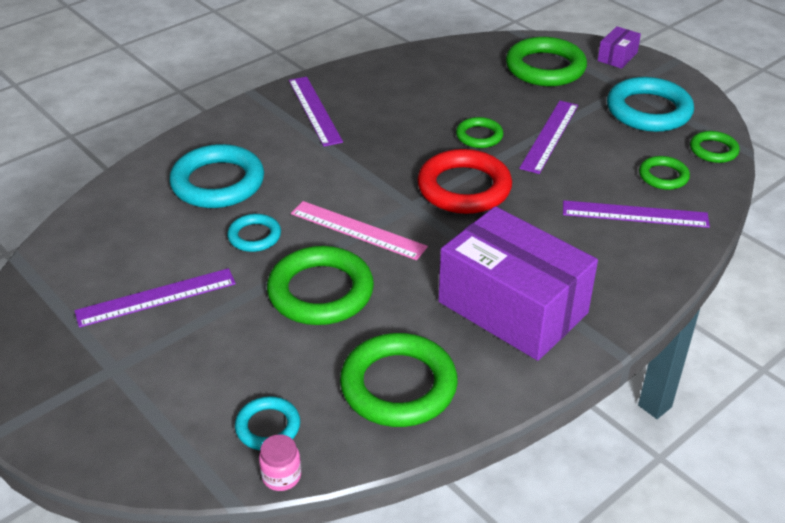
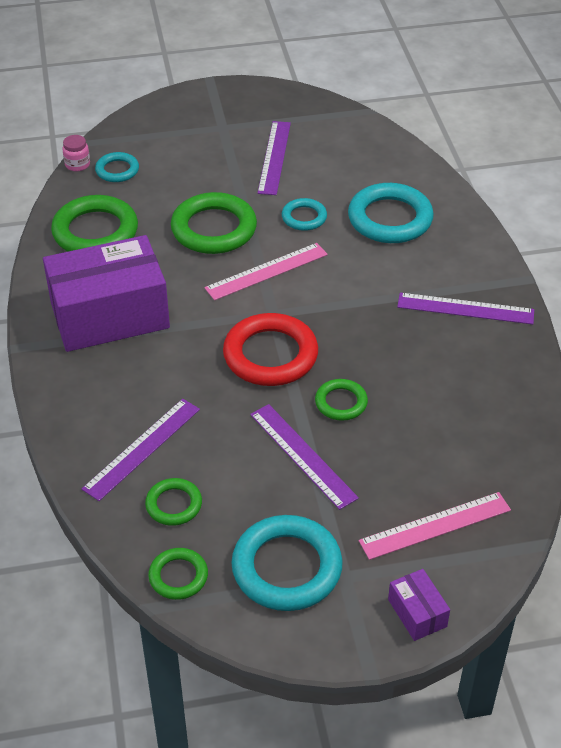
camera: 120 degrees right, 5 degrees up
green ring [506,37,587,86] -> pink ruler [359,492,511,560]

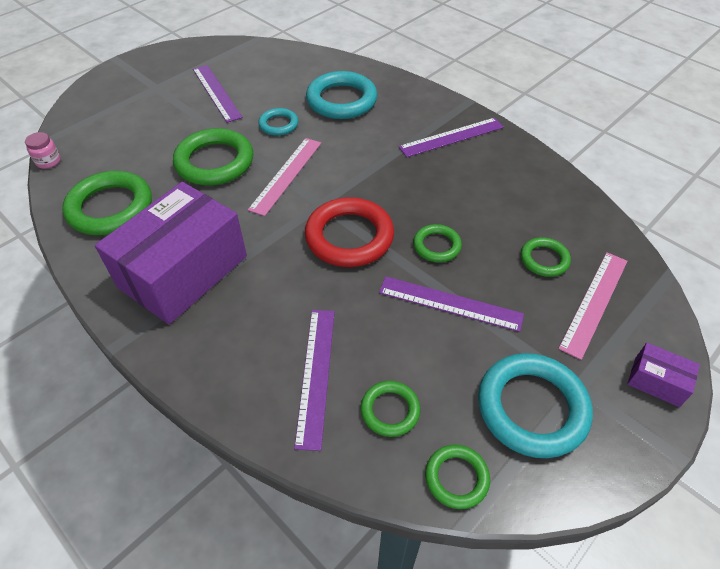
camera: 35 degrees left, 5 degrees up
turquoise ring [95,152,139,182] -> none
none -> green ring [521,237,571,277]

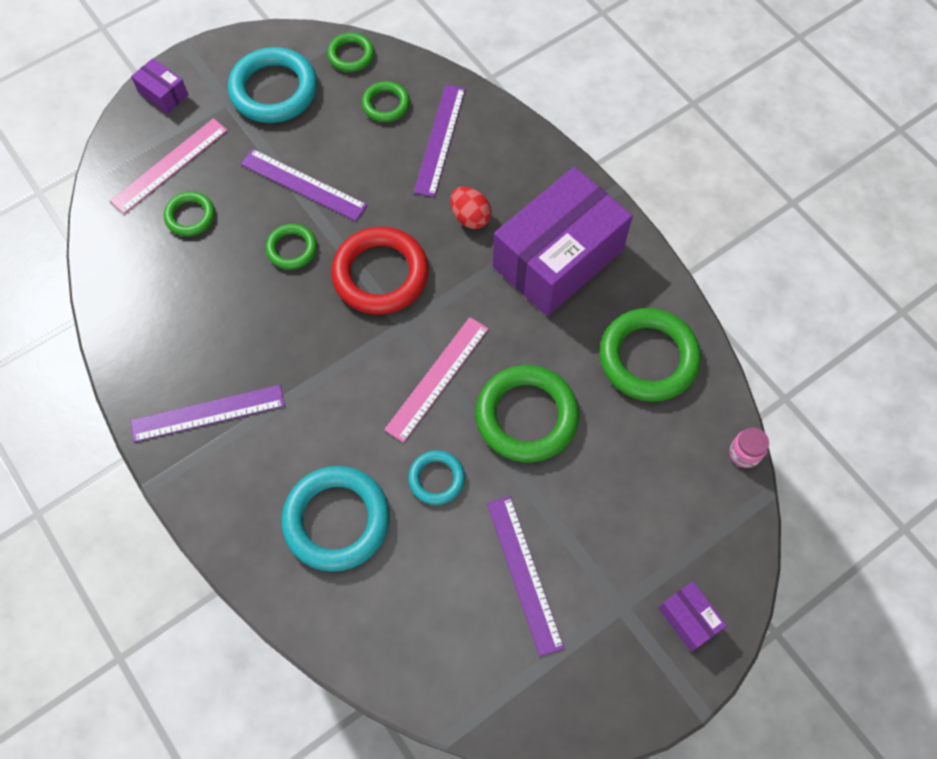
camera: 170 degrees left, 15 degrees up
none -> red egg [451,187,492,229]
none -> purple box [658,581,727,652]

